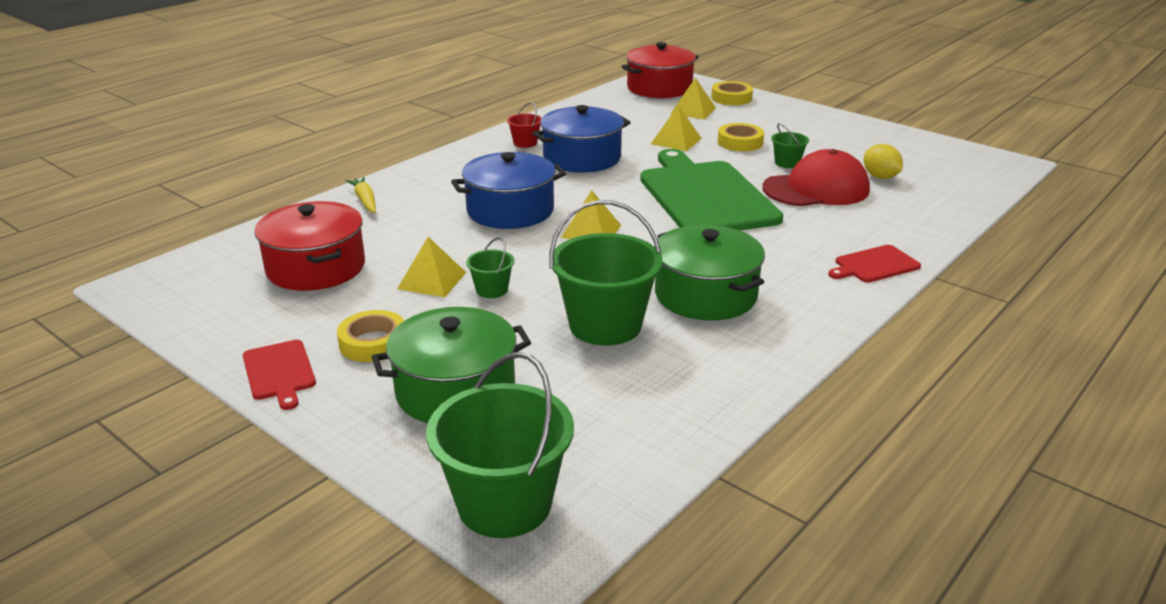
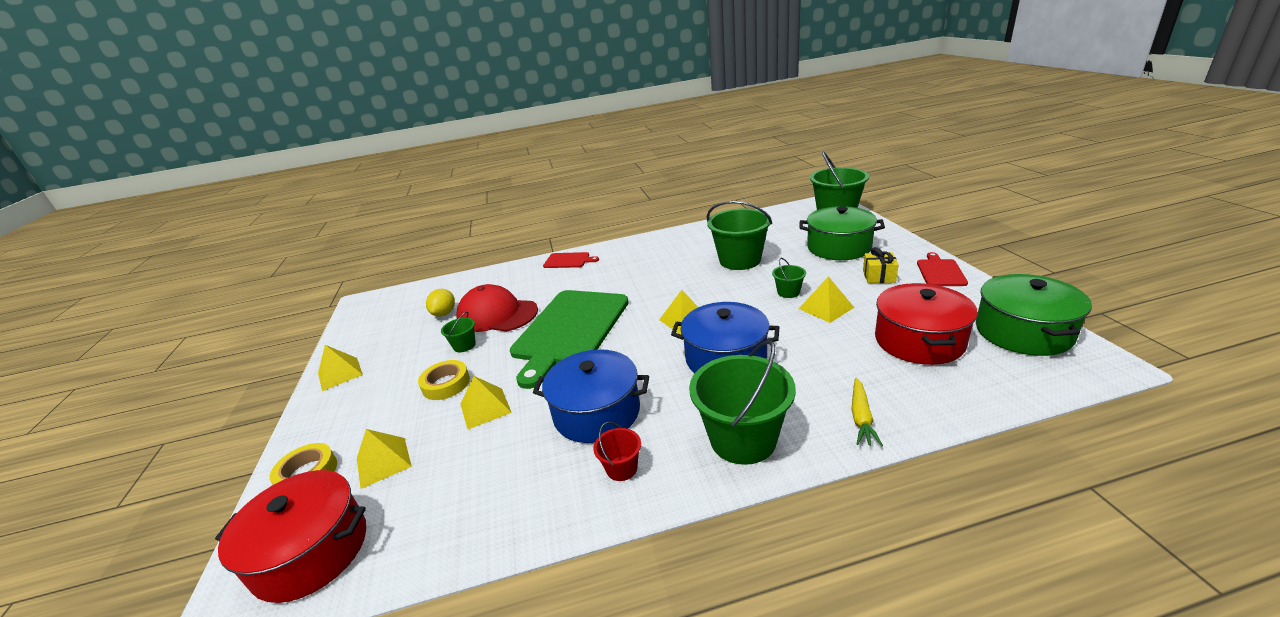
camera: 140 degrees left, 0 degrees up
yellow tape [337,310,404,362] -> yellow gift [863,247,899,283]
green pot [654,225,765,321] -> green pot moved to [976,274,1092,356]
none -> yellow pyramid [318,345,363,391]
none -> green bucket [689,340,796,465]

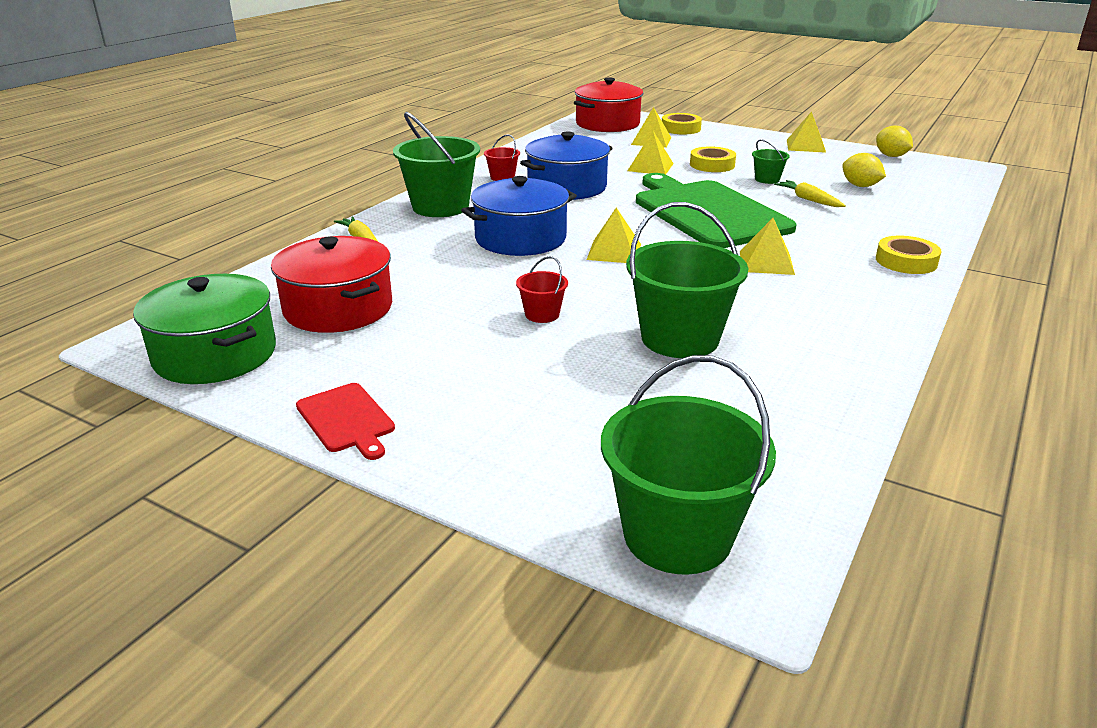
camera: 130 degrees right, 0 degrees up
red cap [456,284,538,332] -> yellow carrot [774,180,846,207]
red cutting board [543,252,599,268] -> yellow tape [876,235,942,274]
green bucket [772,258,806,298] -> red bucket [516,256,568,323]
green pot [799,206,885,260] -> none
yellow pyramid [799,276,854,323] -> yellow pyramid moved to [740,218,795,275]
yellow gift [863,247,899,283] -> none
none -> yellow lemon [876,126,913,157]

